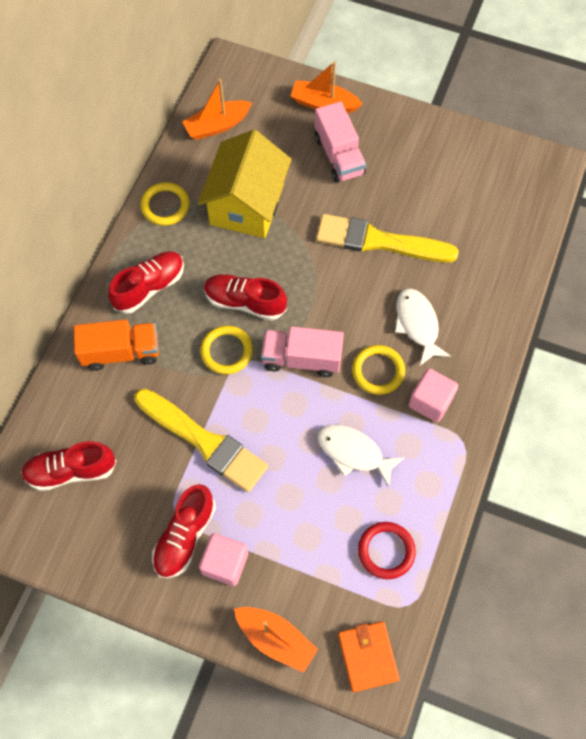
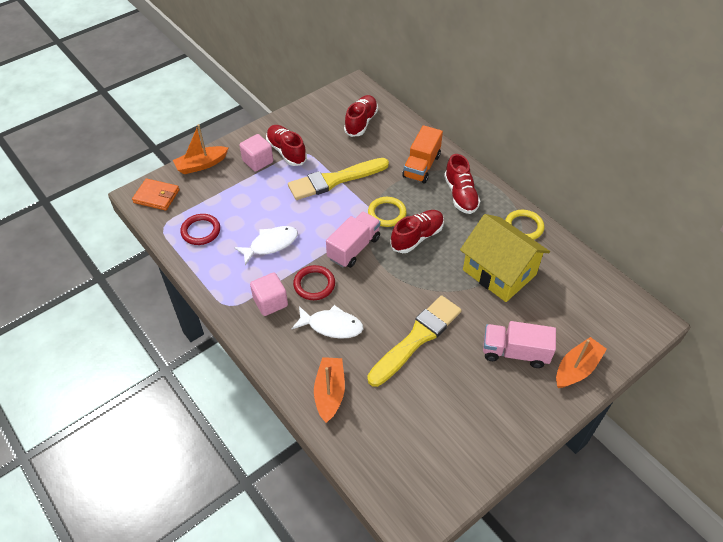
camera: 120 degrees right, 15 degrees down
orange boat [182,79,252,140] -> orange boat moved to [314,357,345,423]
yellow ring [352,345,405,395] -> red ring [293,265,335,300]

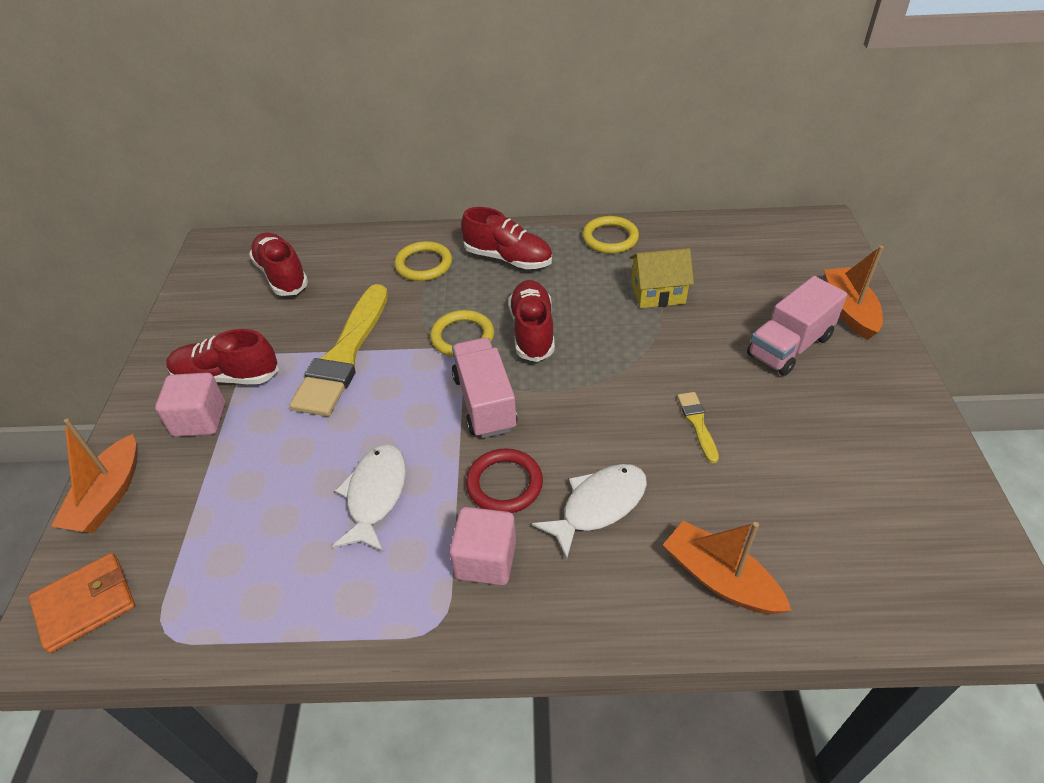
camera: 50 degrees left, 5 degrees down
red ring [180,214,220,245] -> none
yellow brush [367,295,462,387] -> yellow brush [677,392,719,463], size x0.43
orange truck [402,125,443,183] -> yellow ring [394,241,452,281]
yellow house [460,214,550,302] -> yellow house [630,248,694,308], size x0.56

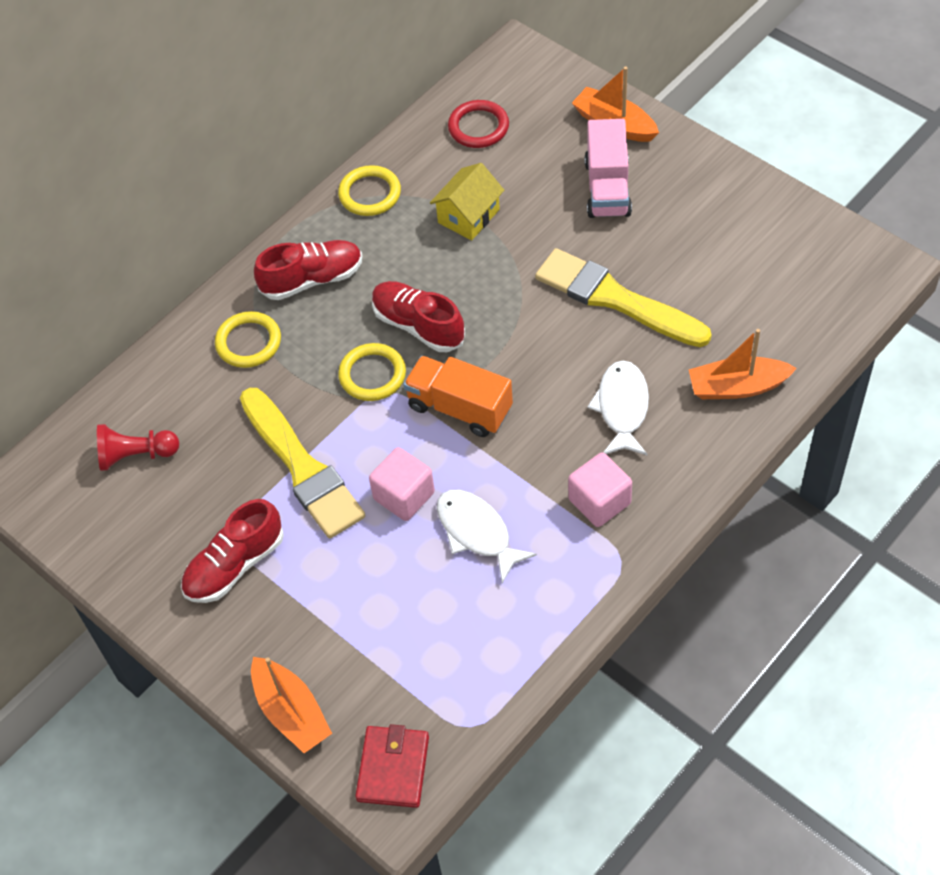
camera: 45 degrees left, 10 degrees up
orange wallet [29,553,135,653] -> red wallet [355,724,429,808]
pink cube [155,373,225,437] -> pink cube moved to [369,447,435,521]
red shoe [249,233,308,296] -> red pawn [97,424,179,471]
pink truck [452,338,518,438] -> orange truck [403,356,513,437]
red ring [466,448,543,513] -> red ring moved to [448,100,509,148]
yellow brush [677,392,719,463] -> yellow brush [535,248,711,347], size x2.31

